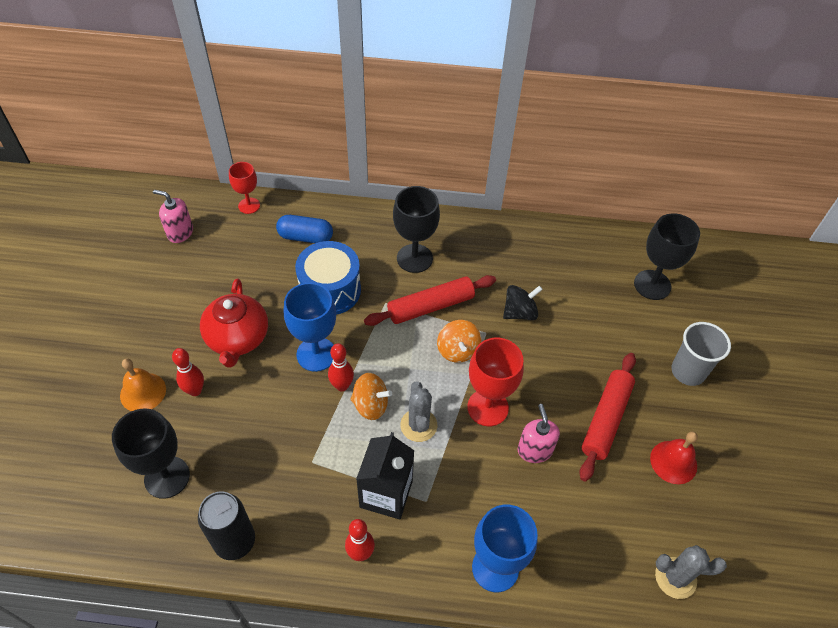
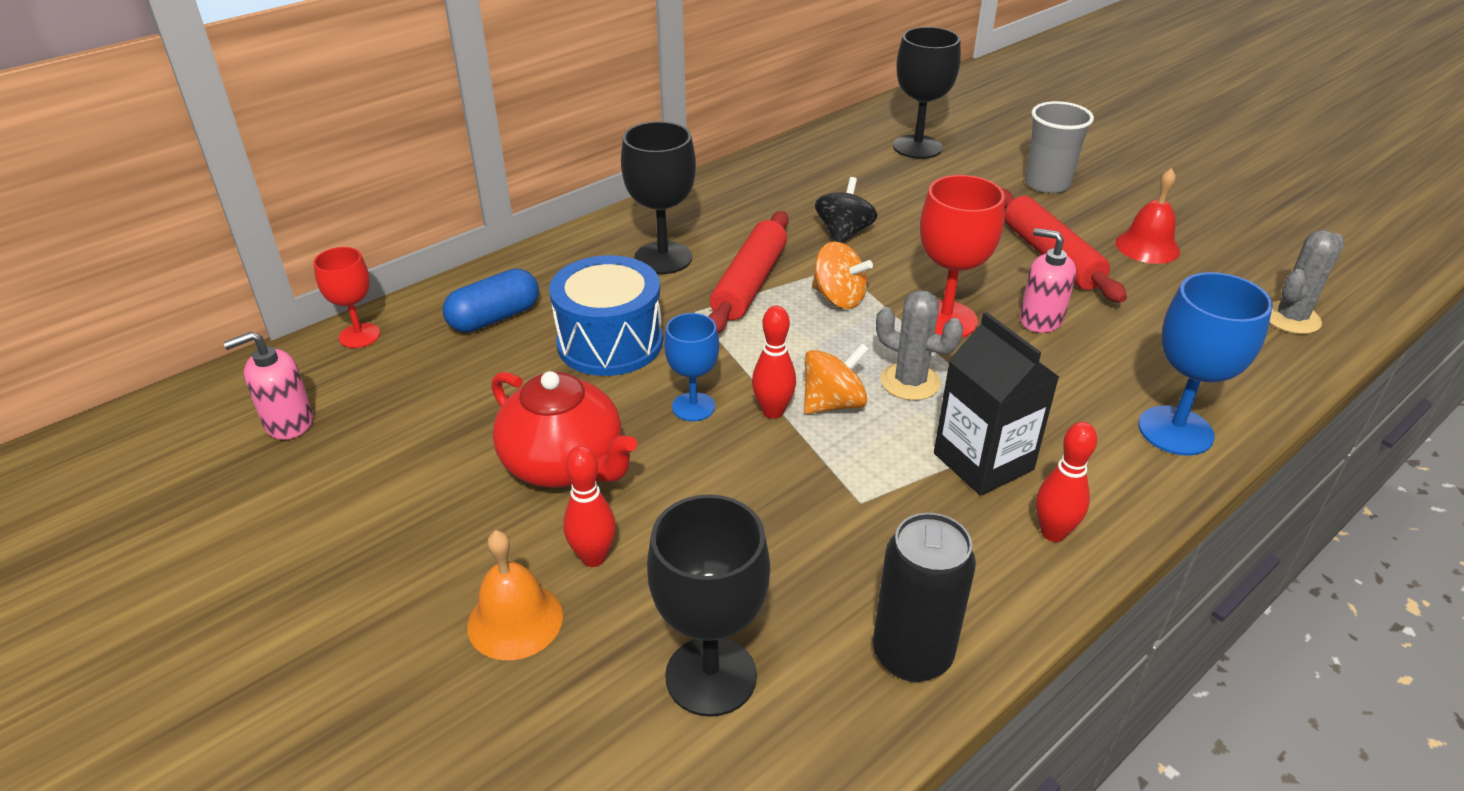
camera: 45 degrees left, 15 degrees down
blue goblet [284,282,336,372] -> blue goblet [664,313,719,421], size x0.62

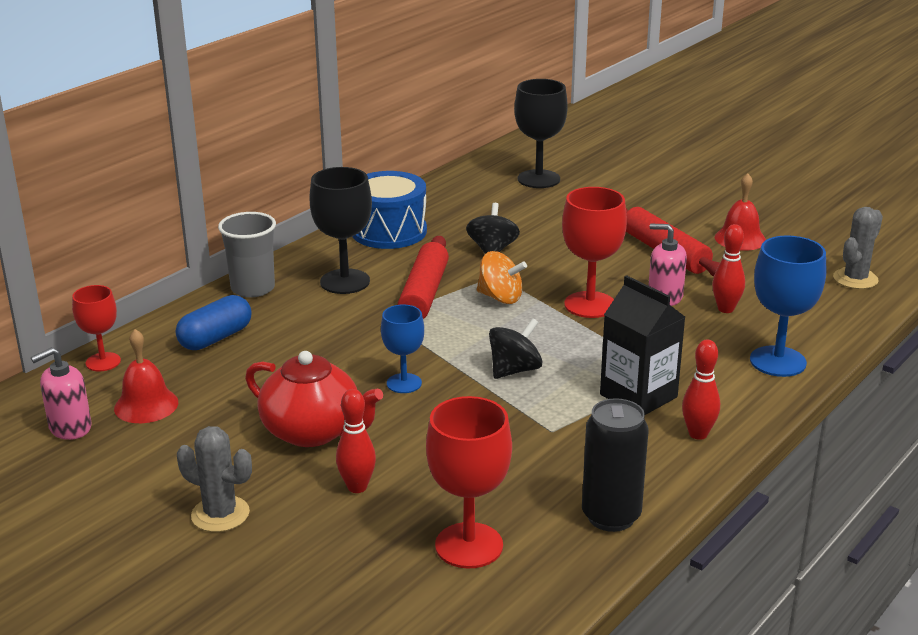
camera: 10 degrees left, 10 degrees down
orange bell [467,530,563,660] -> none
blue drum [549,255,663,376] -> blue drum moved to [352,171,427,249]
black goblet [647,494,770,717] -> red goblet [426,396,512,568]
red bowling pin [752,306,796,419] -> red bowling pin moved to [712,224,745,313]
orange spinning top [804,343,869,414] -> black spinning top [489,318,543,379]
grey cactus [876,290,963,401] -> grey cactus moved to [177,426,252,532]
grey cup [1025,101,1094,193] -> grey cup moved to [218,212,276,298]
none -> red bell [114,329,178,423]

